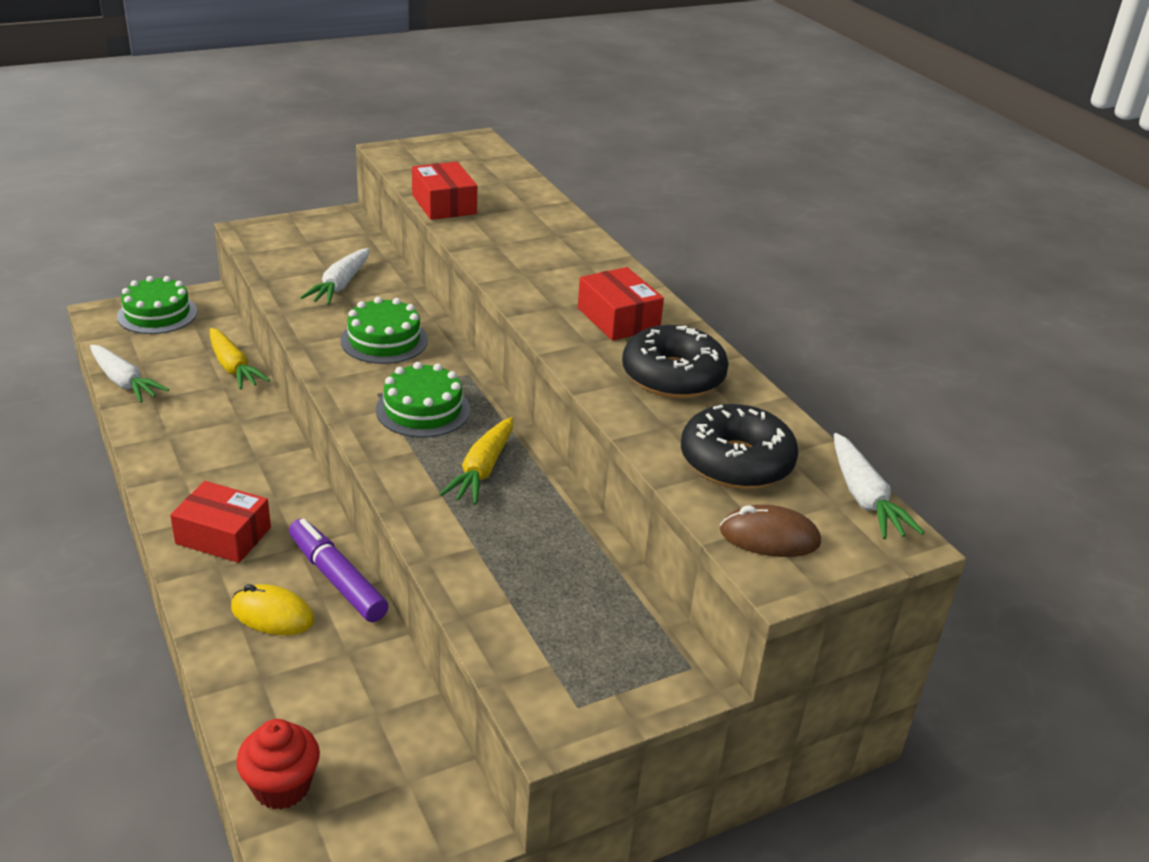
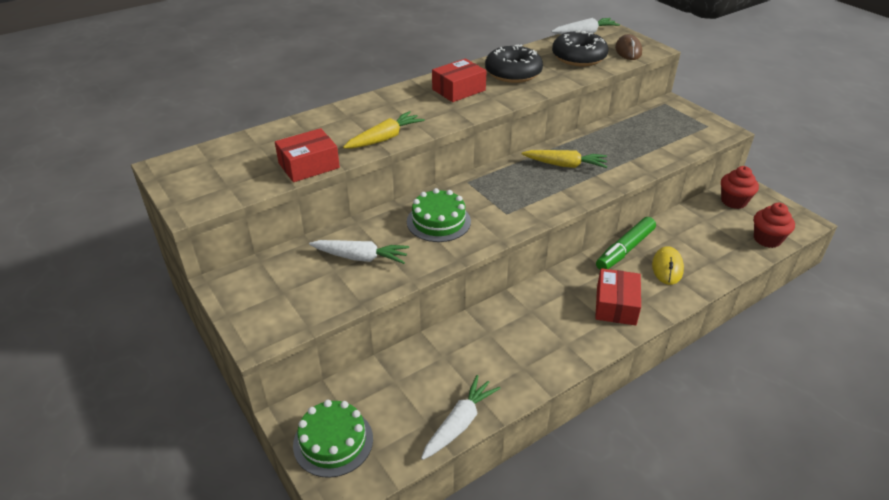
camera: 95 degrees left, 5 degrees up
yellow carrot [210,328,270,390] -> yellow carrot moved to [343,111,425,148]
purple marker [289,518,389,622] -> green marker [596,217,656,270]
green cake [376,362,470,438] -> none
none -> red cupcake [721,166,759,209]

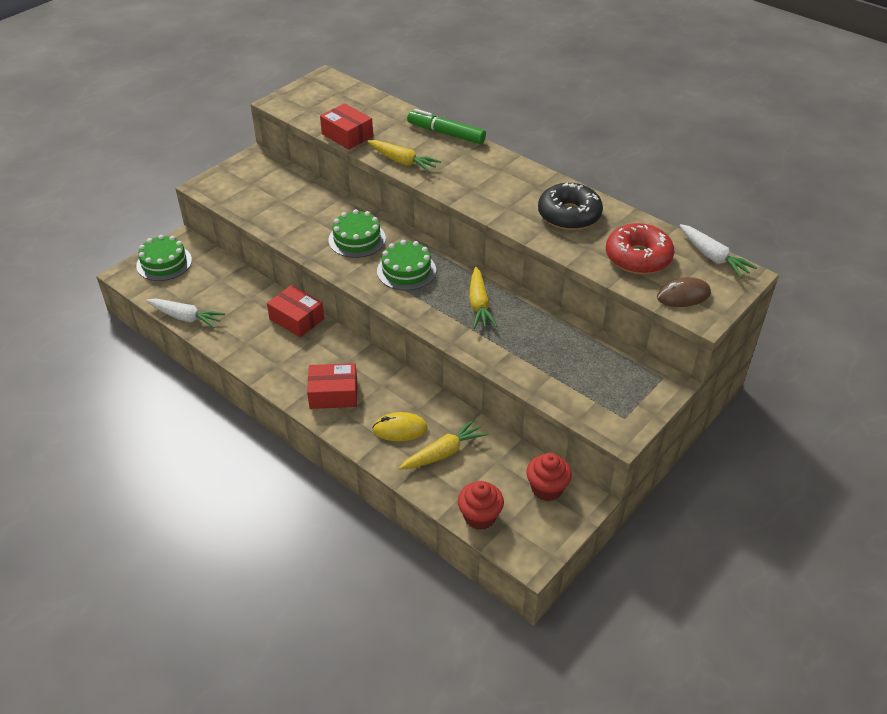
camera: 75 degrees right, 5 degrees up
white carrot [309,240,409,264] -> none
red box [432,58,487,102] -> red box moved to [267,285,324,338]
black donut [552,30,608,66] -> red donut [606,223,674,274]
green marker [596,217,656,270] -> green marker moved to [407,109,486,144]
none -> green cake [377,240,436,291]
none -> yellow carrot [399,419,488,470]

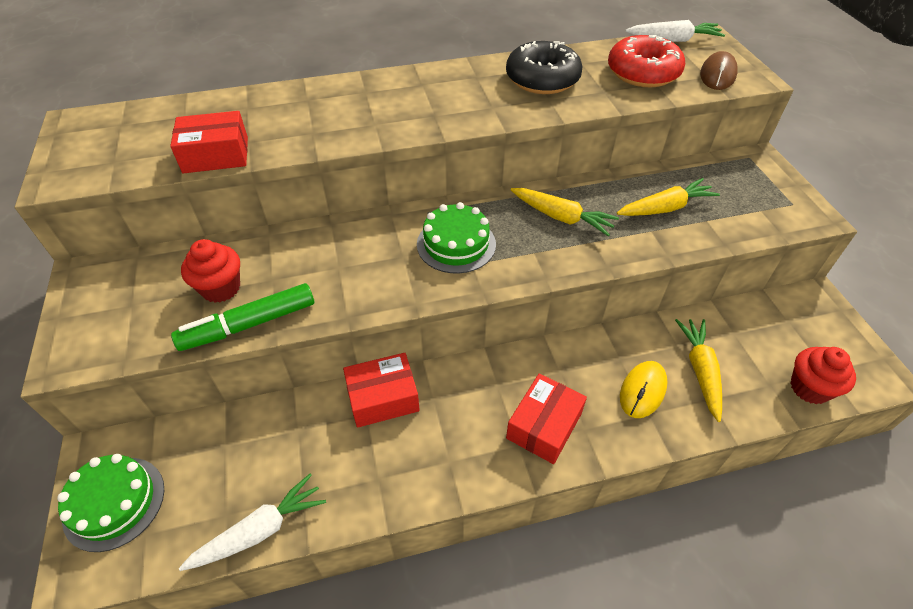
camera: 55 degrees left, 5 degrees up
green cake [328,209,386,258] -> none
yellow carrot [367,140,441,173] -> yellow carrot moved to [617,178,720,216]
green marker [407,109,486,144] -> green marker moved to [171,283,314,351]
red cupcake [526,453,572,501] -> red cupcake moved to [181,239,240,303]

